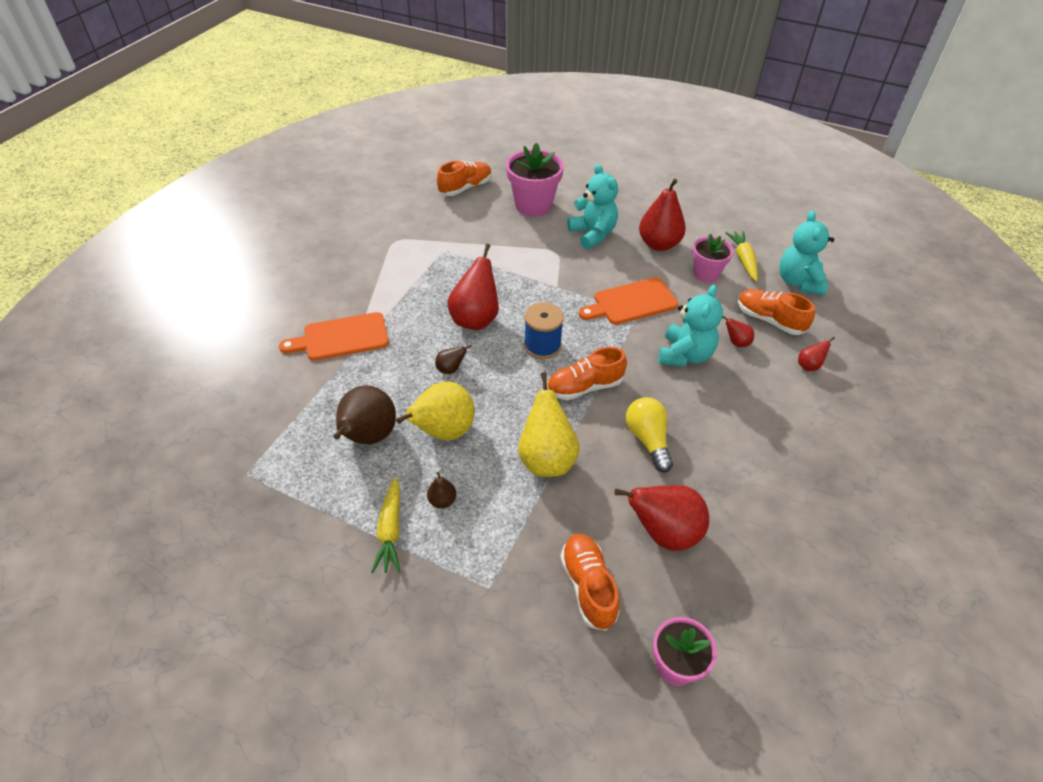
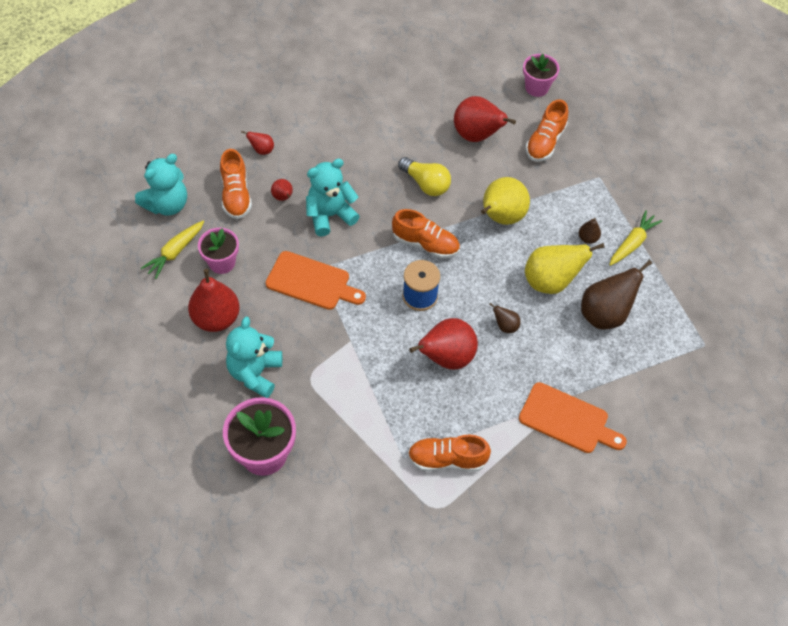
camera: 140 degrees left, 10 degrees up
orange shoe [437,161,492,196] -> orange shoe moved to [408,434,491,471]
yellow light bulb [626,397,673,472] -> yellow light bulb turned 75 degrees counterclockwise [398,157,451,196]

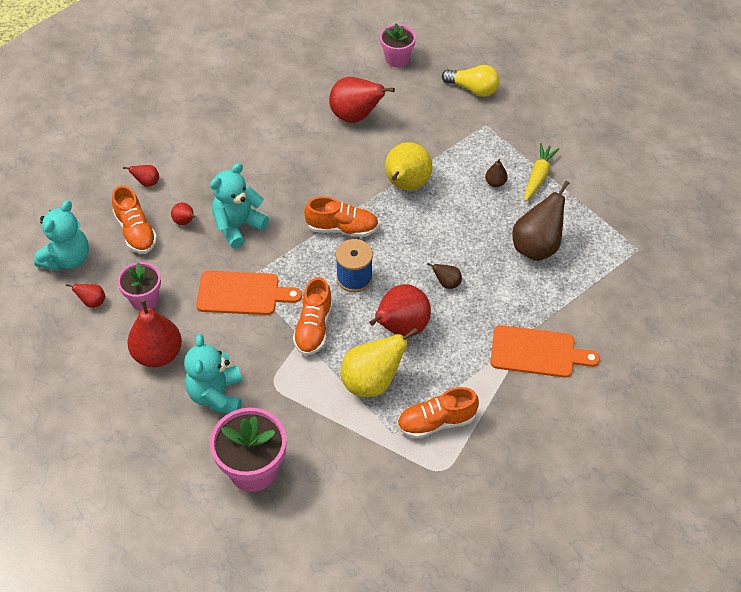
camera: 15 degrees left, 5 degrees down
yellow carrot [141,221,204,279] -> red pear [66,284,105,308]
yellow light bulb [398,157,451,196] -> yellow light bulb moved to [442,65,500,97]
yellow pear [525,243,605,294] -> yellow pear moved to [341,328,418,397]
orange shoe [526,99,568,162] -> orange shoe moved to [293,277,333,355]

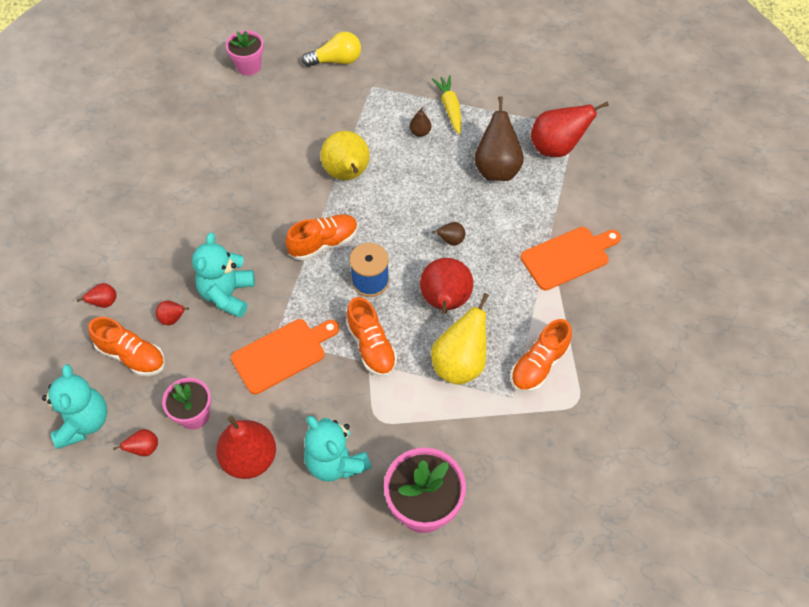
camera: 35 degrees left, 5 degrees up
red pear [329,77,395,123] -> red pear moved to [531,102,609,157]

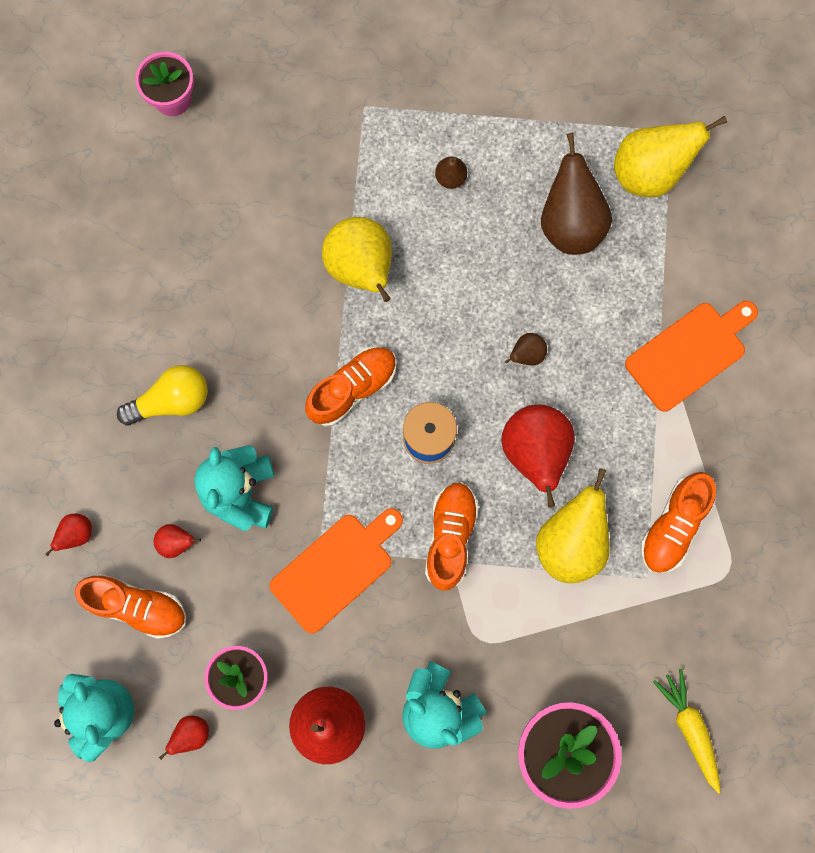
camera: 10 degrees left, 20 degrees up
yellow light bulb [302,32,361,67] -> yellow light bulb moved to [117,365,208,426]
orange shoe [346,297,397,377] -> orange shoe turned 135 degrees counterclockwise [425,482,479,591]
yellow carrot [432,75,461,135] -> yellow carrot moved to [653,669,721,794]
red pear [531,102,609,157] -> yellow pear [614,116,727,197]

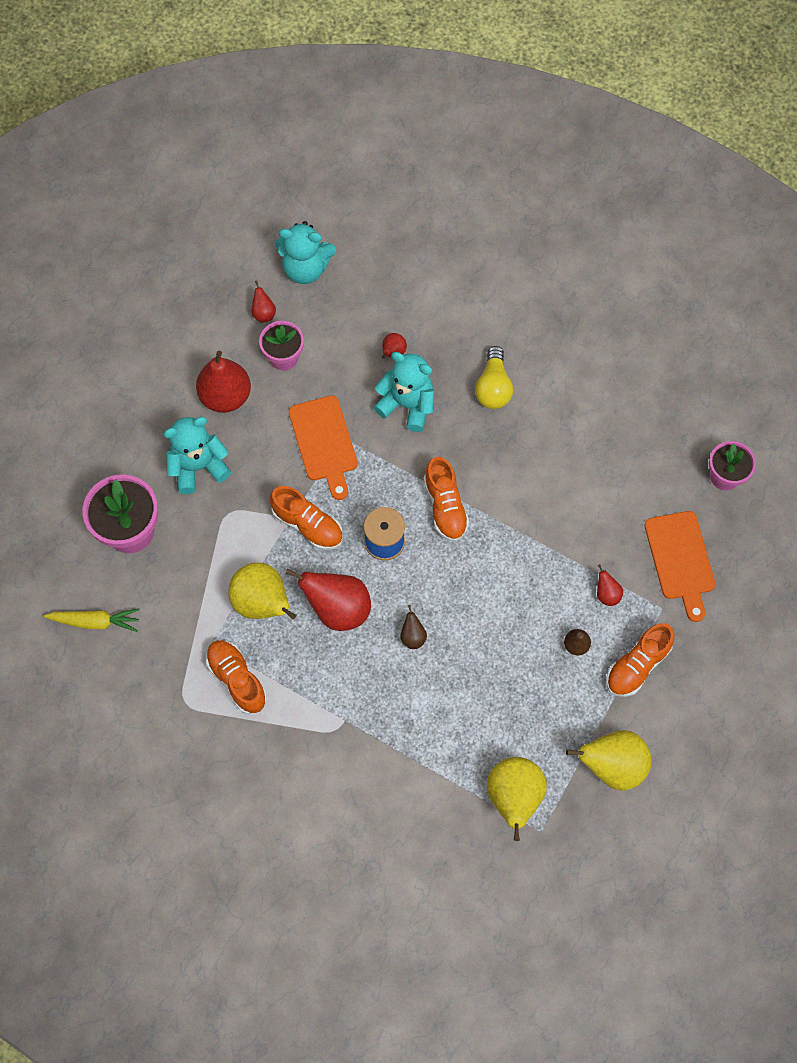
camera: 115 degrees right, 10 degrees down
red pear [45,514,92,556] -> red pear moved to [597,564,623,606]
orange shoe [75,574,186,639] -> orange shoe moved to [606,623,675,697]
yellow pear [322,217,392,302] -> yellow pear moved to [566,730,652,791]
brown pear [541,133,612,255] -> none
orange cutting board [625,301,758,412] -> orange cutting board moved to [645,511,716,622]

